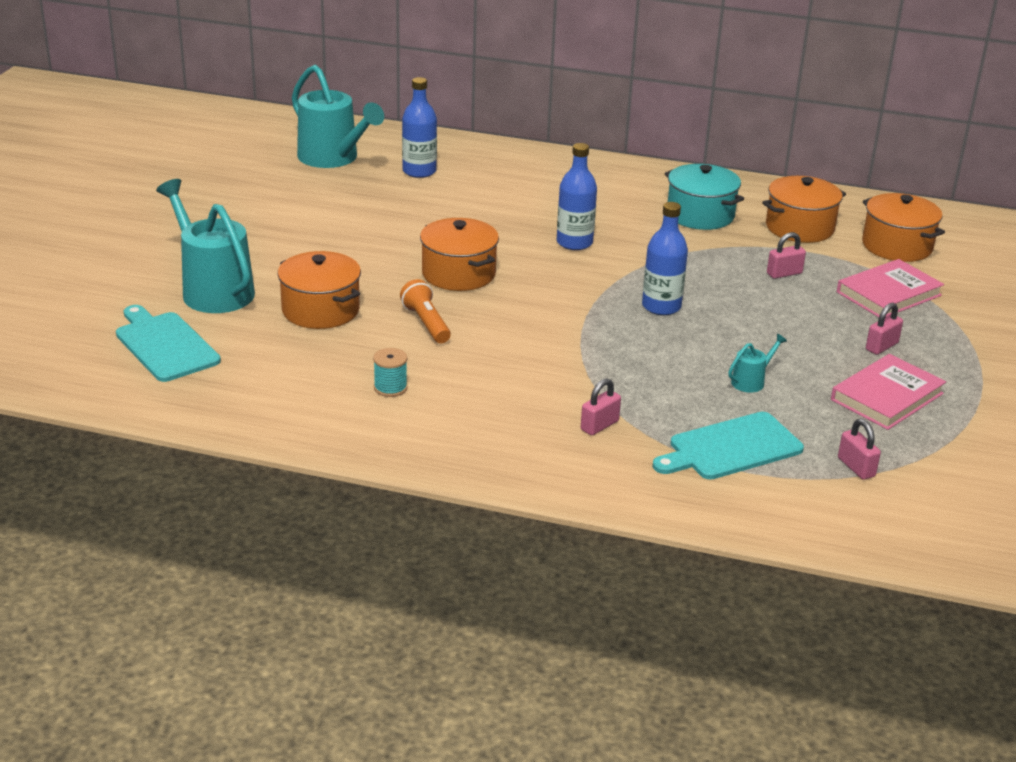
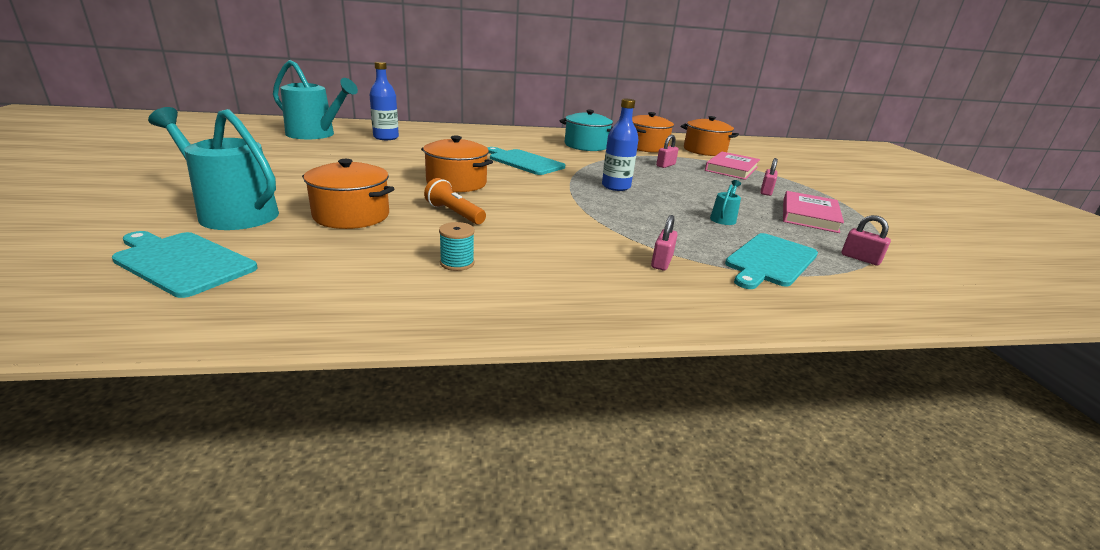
camera: 25 degrees left, 5 degrees down
blue bottle [557,143,597,250] -> turquoise cutting board [487,147,565,175]

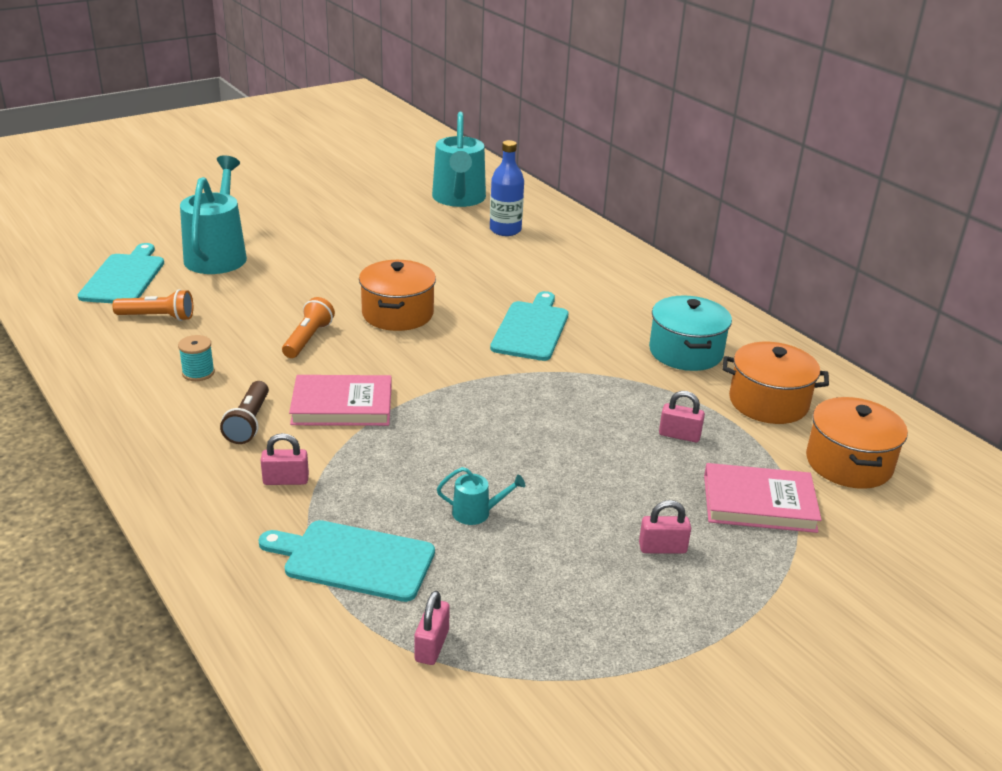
camera: 65 degrees right, 5 degrees up
orange pot [302,159,395,229] -> none
blue bottle [602,99,639,191] -> none
pink book [783,191,844,233] -> pink book moved to [289,375,392,426]
none -> orange flashlight [112,289,193,321]
none -> brown flashlight [220,381,269,444]

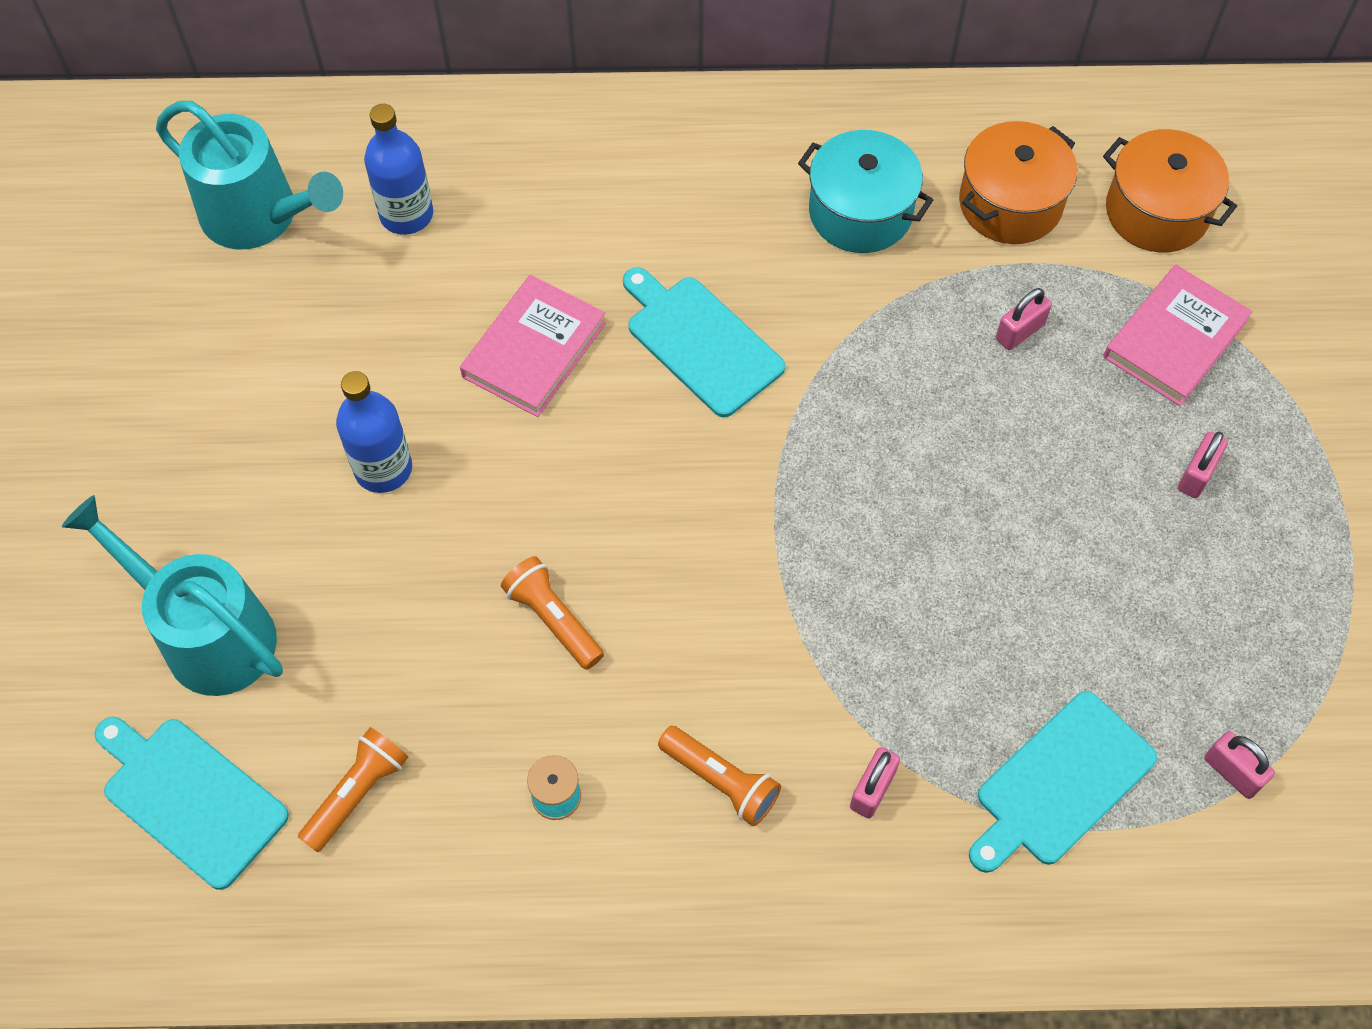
camera: 55 degrees left, 30 degrees up
brown flashlight [220,381,269,444] -> orange flashlight [658,726,781,826]
pink book [289,375,392,426] -> pink book moved to [460,275,606,417]
orange pot [359,260,436,331] -> none
turquoise watering can [437,467,525,525] -> none
none -> blue bottle [336,371,412,493]

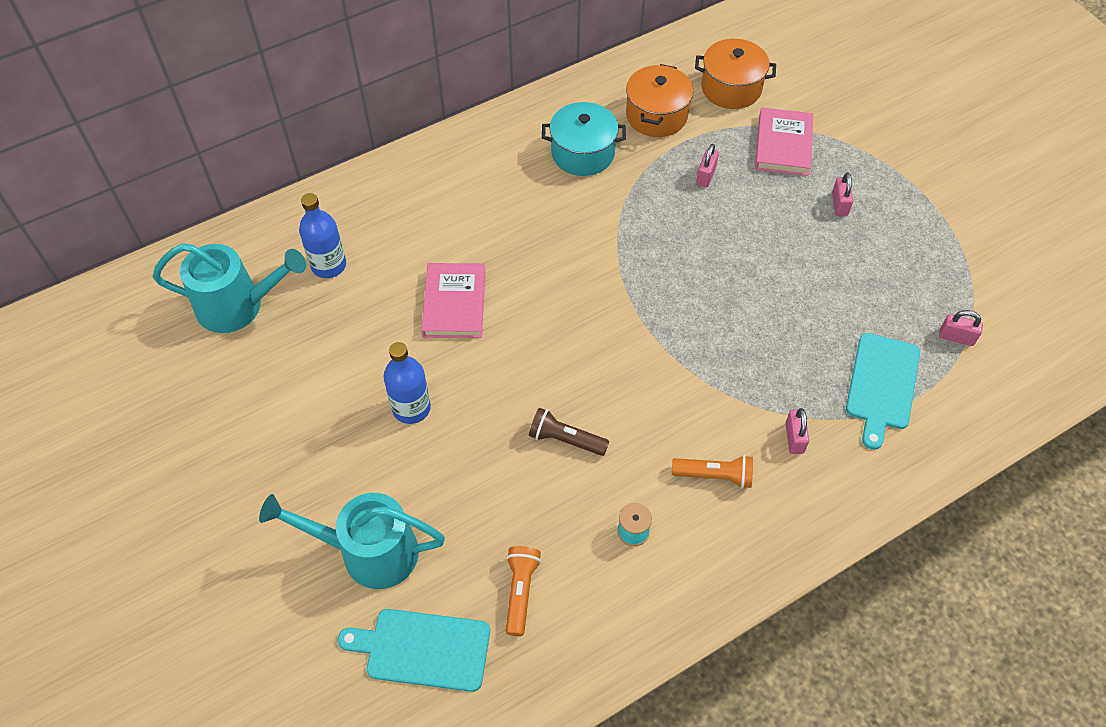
camera: 30 degrees left, 5 degrees down
orange flashlight [501,556,604,670] -> brown flashlight [529,408,609,456]
turquoise cutting board [623,267,785,418] -> none

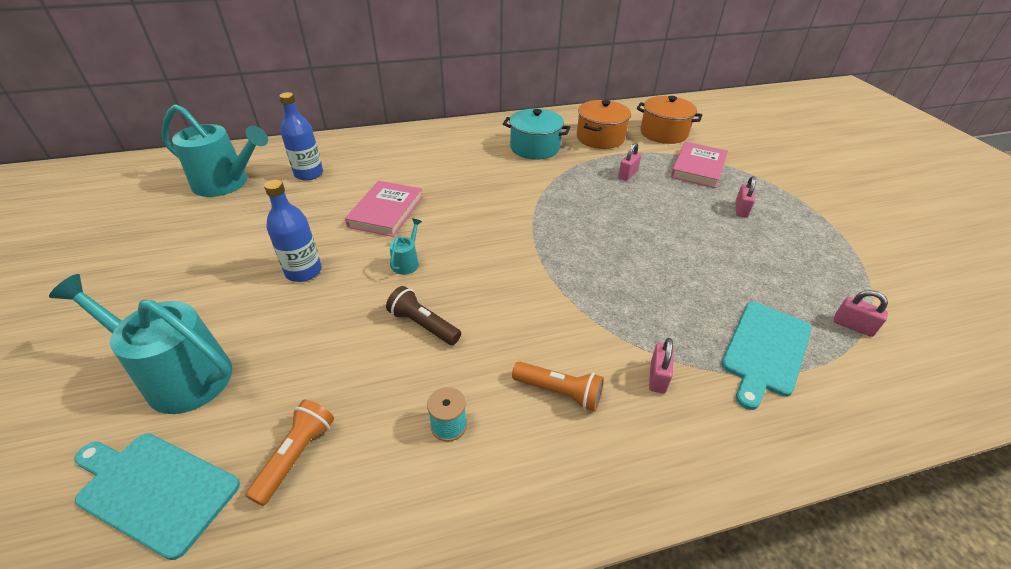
camera: 15 degrees right, 15 degrees down
none -> turquoise watering can [390,219,422,275]

